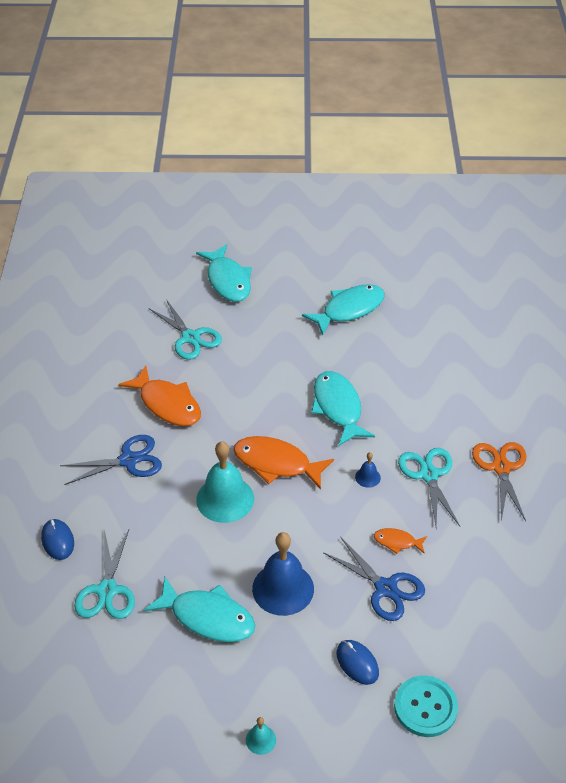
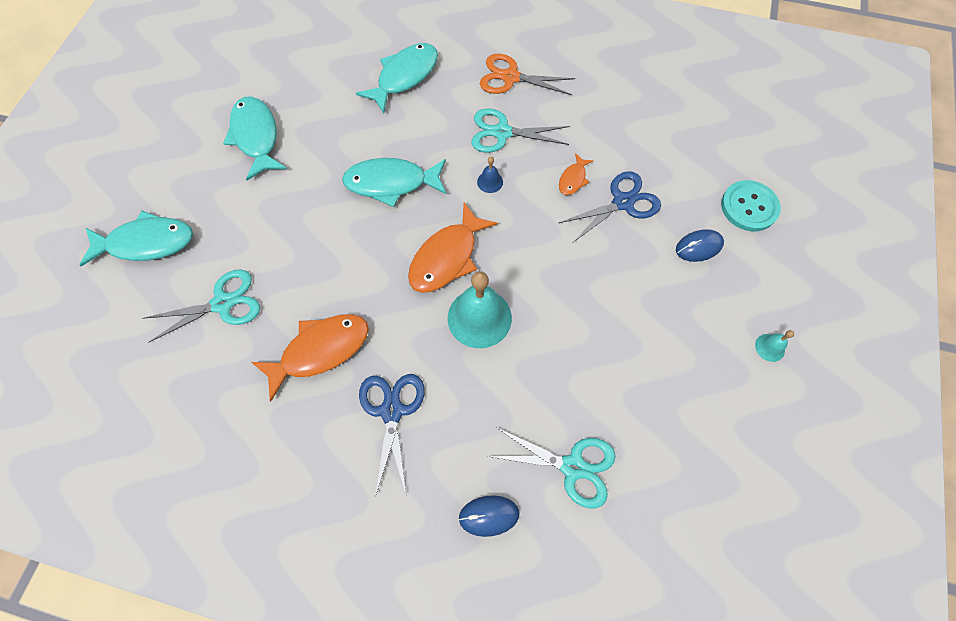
camera: 75 degrees left, 20 degrees up
turquoise fish [144,577,255,642] -> turquoise fish moved to [356,43,438,113]
blue bell [252,532,314,616] -> none

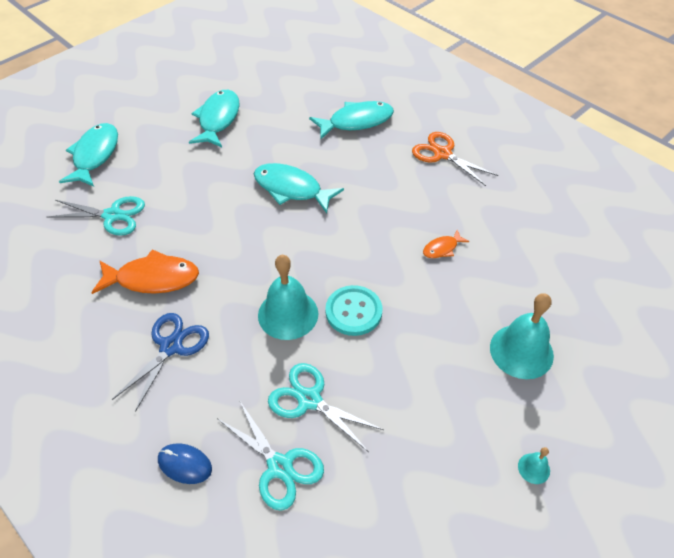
camera: 30 degrees right, 15 degrees down
turquoise fish [80,211,193,267] -> turquoise fish turned 105 degrees counterclockwise [59,123,118,187]
orange fish [408,203,498,293] -> none
turquoise scissors [471,108,569,153] -> turquoise scissors moved to [268,363,384,451]
blue bell [477,157,503,193] -> none
blue scissors [559,171,661,242] -> none
blue mouse [676,229,724,262] -> turquoise bell [490,293,554,379]
turquoise button [721,180,781,231] -> turquoise button moved to [325,285,382,336]

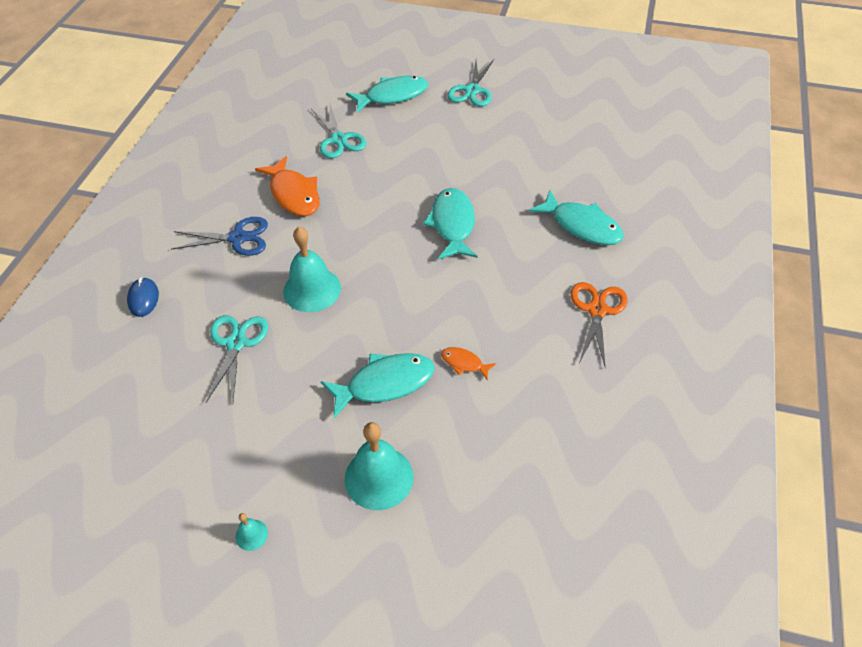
camera: 60 degrees right, 0 degrees up
turquoise fish [189,90,239,147] -> turquoise fish moved to [321,353,435,418]
turquoise scissors [218,402,324,511] -> turquoise scissors moved to [447,60,494,107]
turquoise button [325,285,382,336] -> none

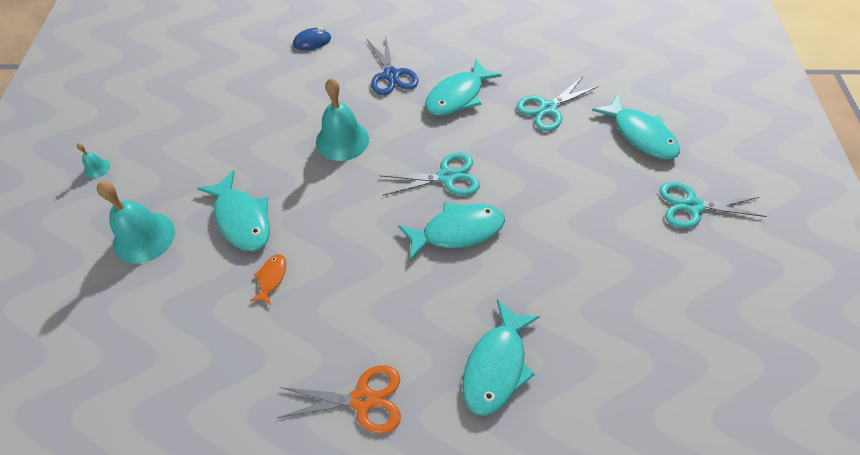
camera: 75 degrees right, 5 degrees up
turquoise scissors [206,315,268,403] -> turquoise scissors moved to [379,152,480,196]
orange fish [255,156,320,216] -> turquoise fish [425,59,502,116]

